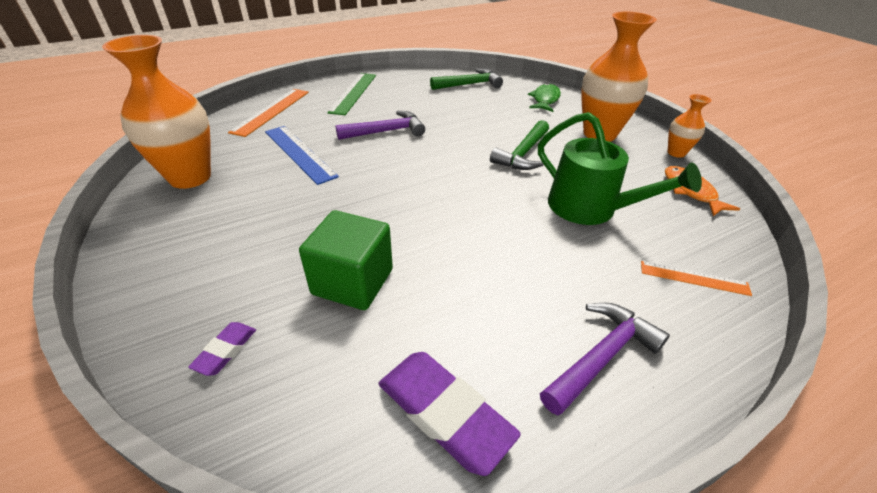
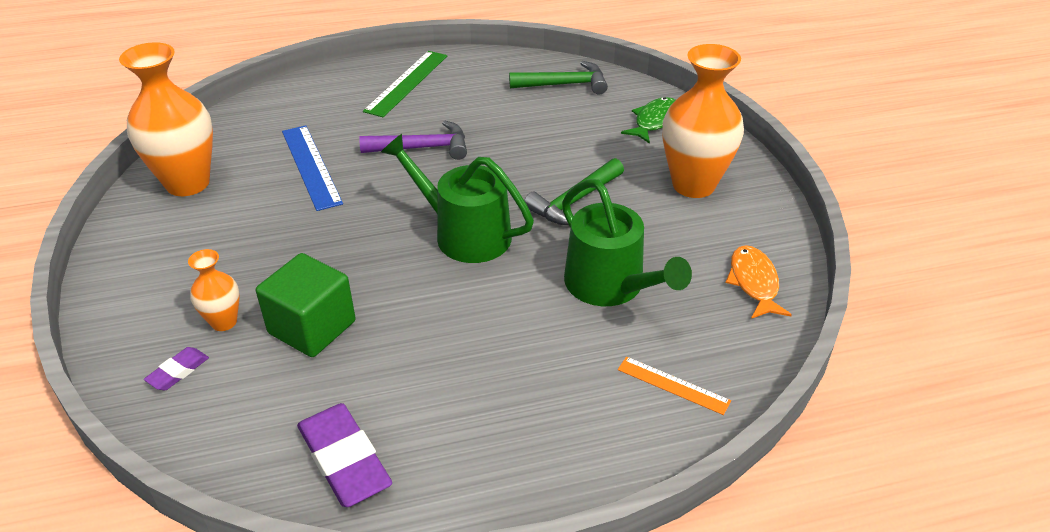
camera: 15 degrees right, 0 degrees up
orange ruler [228,89,309,137] -> none
purple hammer [540,303,670,415] -> none
orange vase [668,94,712,158] -> orange vase moved to [188,249,240,331]
none -> green watering can [381,134,534,263]

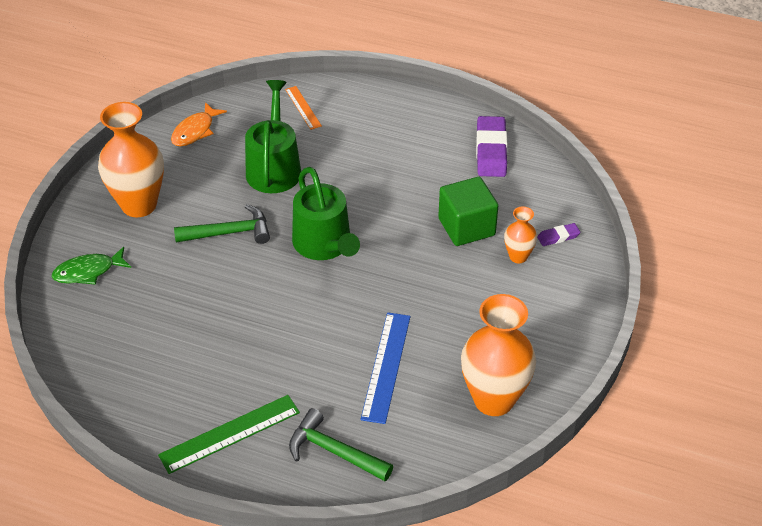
camera: 145 degrees left, 5 degrees up
purple hammer [359,120,467,160] -> none
green hammer [509,61,608,95] -> green hammer moved to [289,408,393,481]

